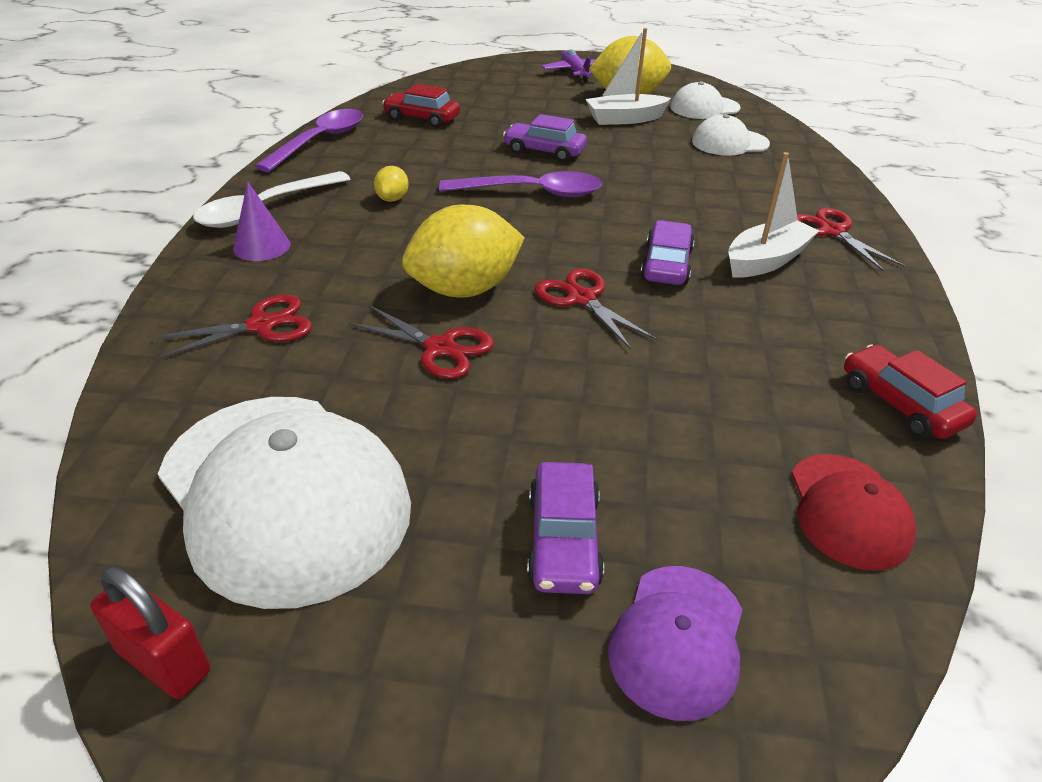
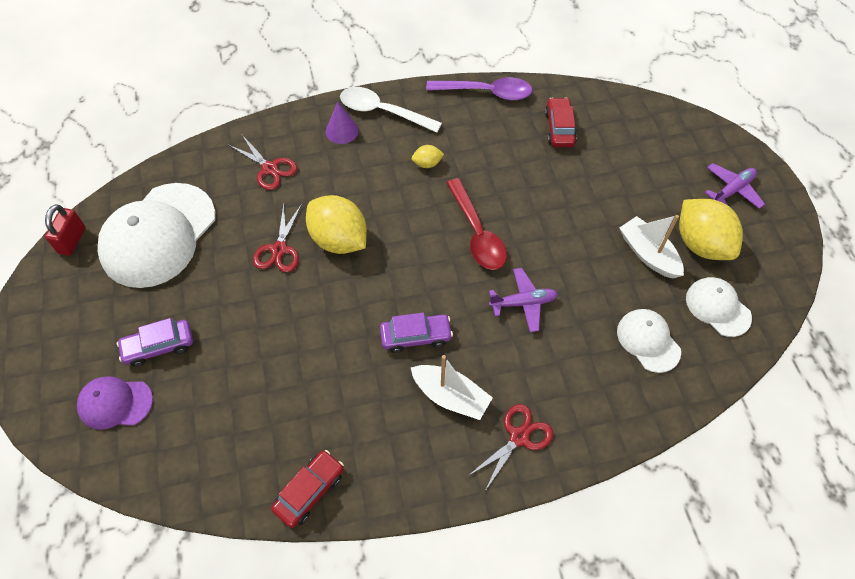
camera: 70 degrees right, 20 degrees up
purple spoon [439,171,602,197] -> red spoon [447,178,507,270]
purple car [503,114,587,162] -> none
red scissors [535,269,657,349] -> none
red cap [791,454,916,571] -> none
none -> purple plane [489,268,558,332]

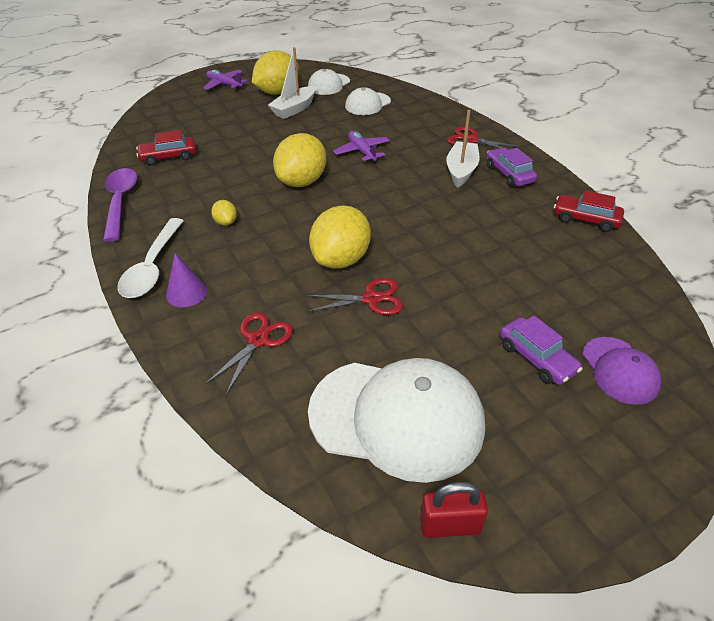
camera: 105 degrees left, 15 degrees down
purple car [380,313,453,353] -> purple car moved to [486,147,537,187]
red spoon [447,178,507,270] -> yellow lemon [273,133,327,187]

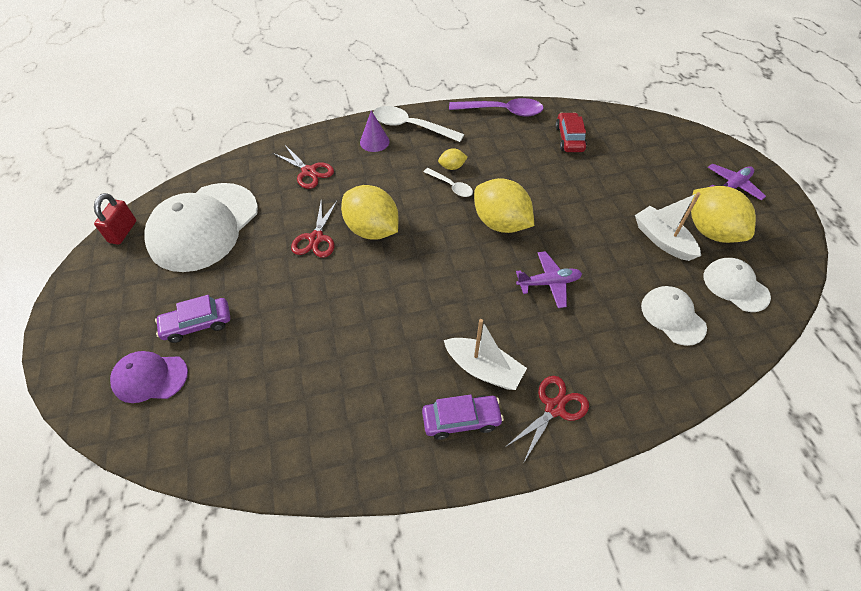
camera: 105 degrees right, 10 degrees up
red car [554,190,624,232] -> none
none -> white spoon [424,168,473,197]

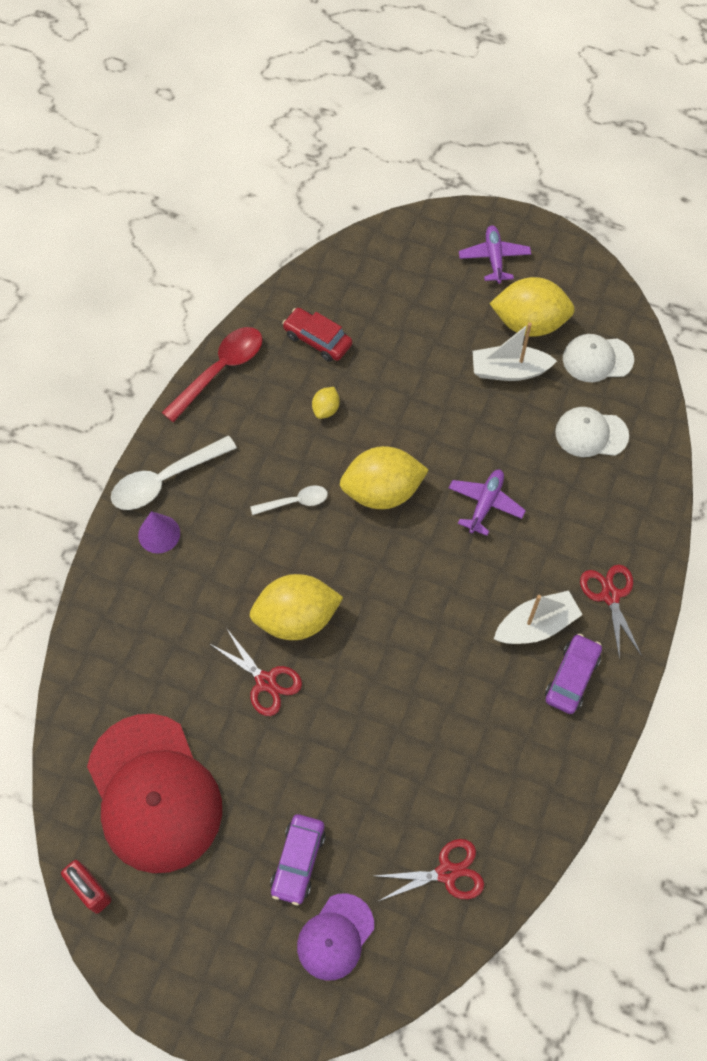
camera: 55 degrees left, 10 degrees up
white cap [144,183,258,272] -> red cap [87,714,222,873]
red scissors [272,144,334,189] -> red scissors moved to [375,839,484,902]
yellow lemon [438,148,468,170] -> yellow lemon moved to [312,387,340,419]
purple spoon [449,98,543,116] -> red spoon [162,327,262,422]

